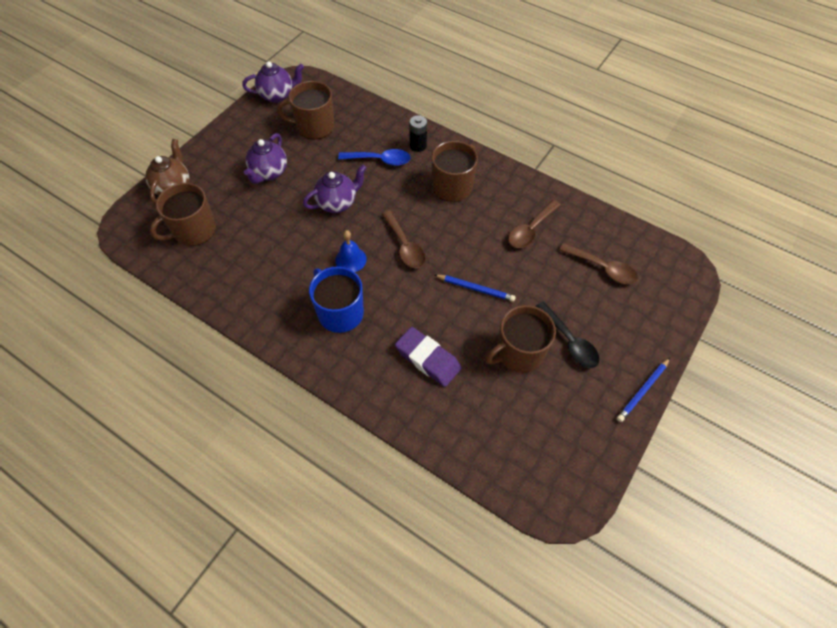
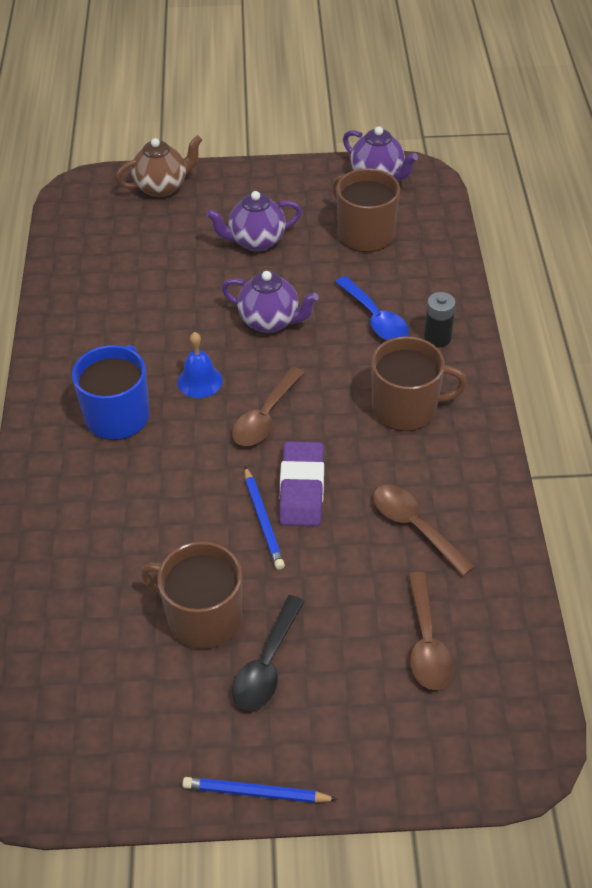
camera: 55 degrees right, 10 degrees down
brown mug [150,183,216,246] -> none
purple eraser [395,327,461,387] -> purple eraser moved to [279,441,324,526]
brown spoon [508,200,561,248] -> brown spoon turned 45 degrees clockwise [373,485,475,576]

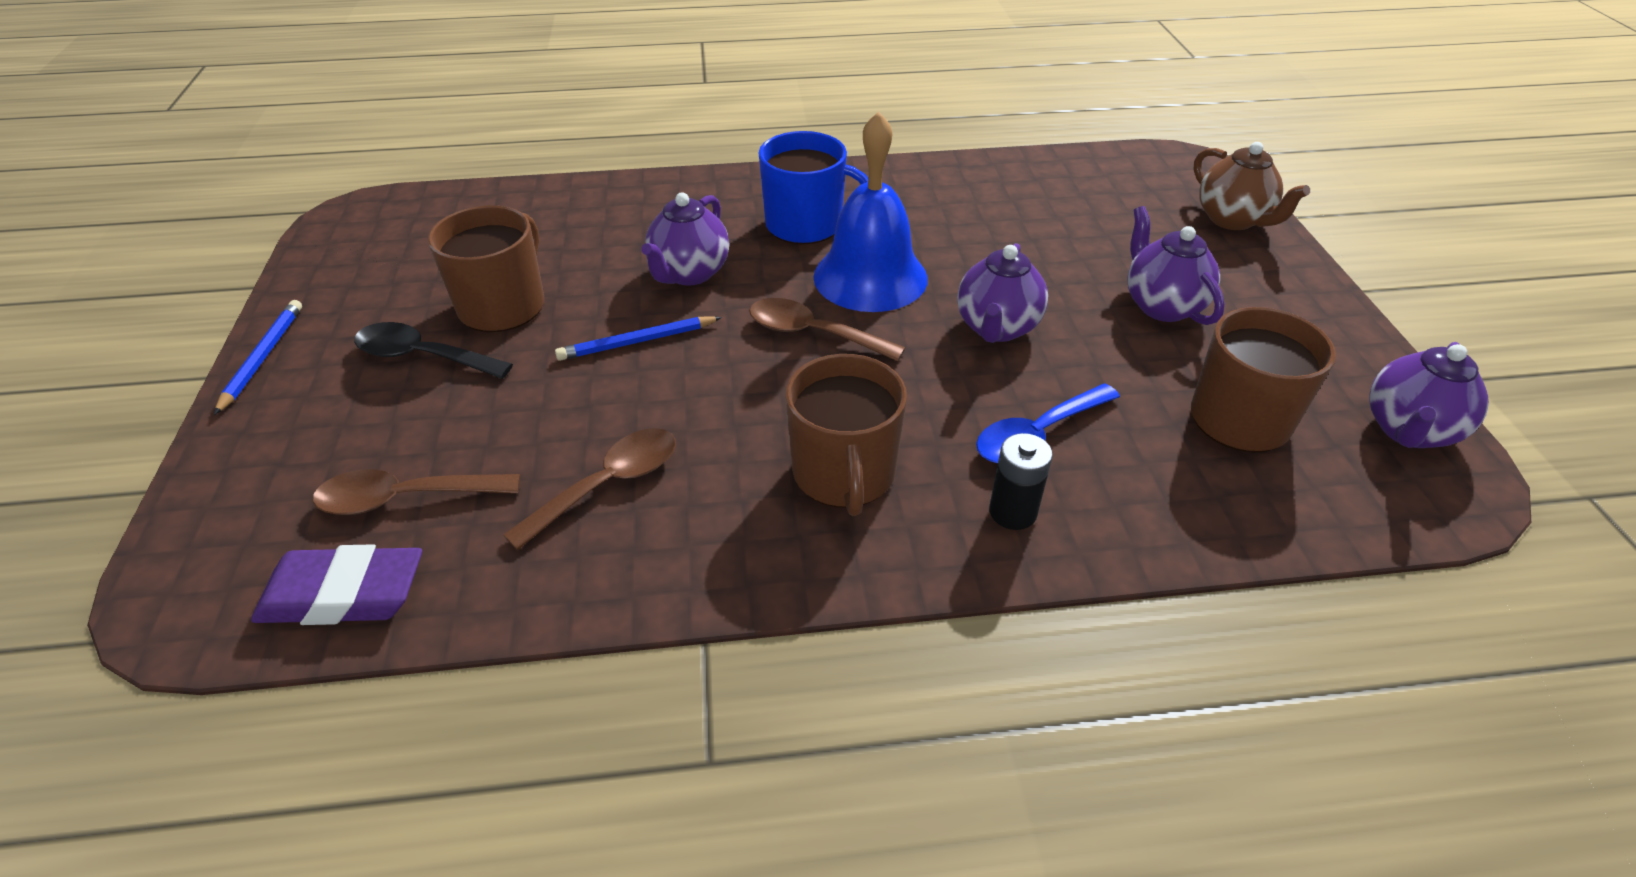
camera: 85 degrees right, 5 degrees down
blue bell [177,332,223,398] -> blue bell [813,111,928,312], size x1.93
purple eraser [279,441,324,526] -> purple eraser moved to [251,544,422,625]
none -> purple teapot [641,192,729,286]

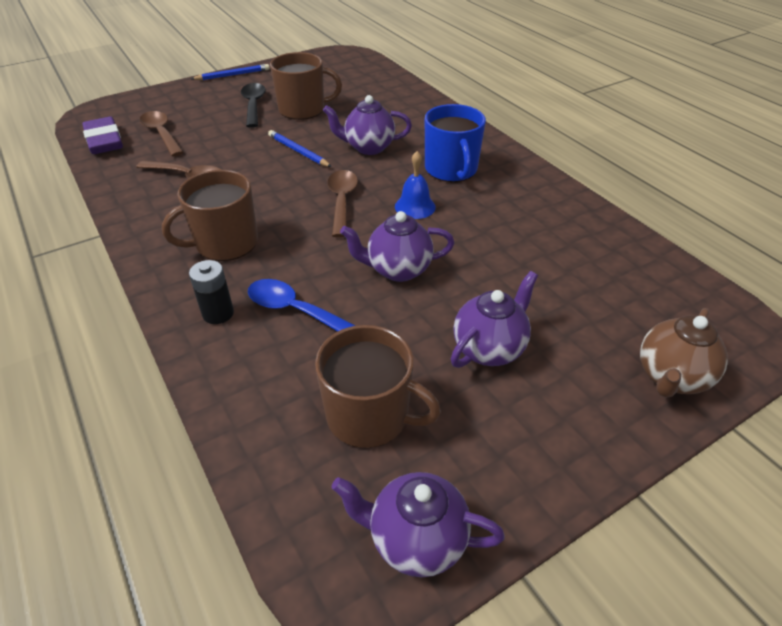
camera: 65 degrees right, 0 degrees up
blue bell [813,111,928,312] -> blue bell [395,151,436,219], size x0.52

